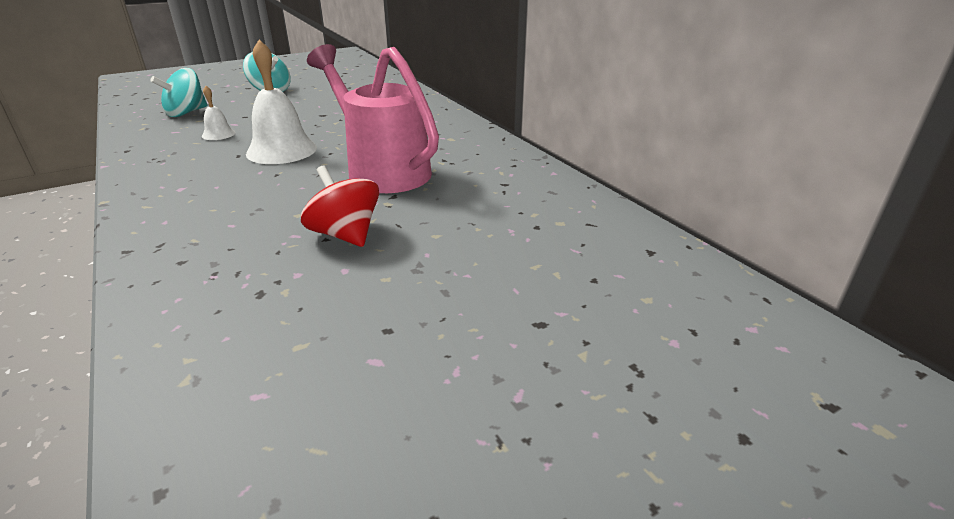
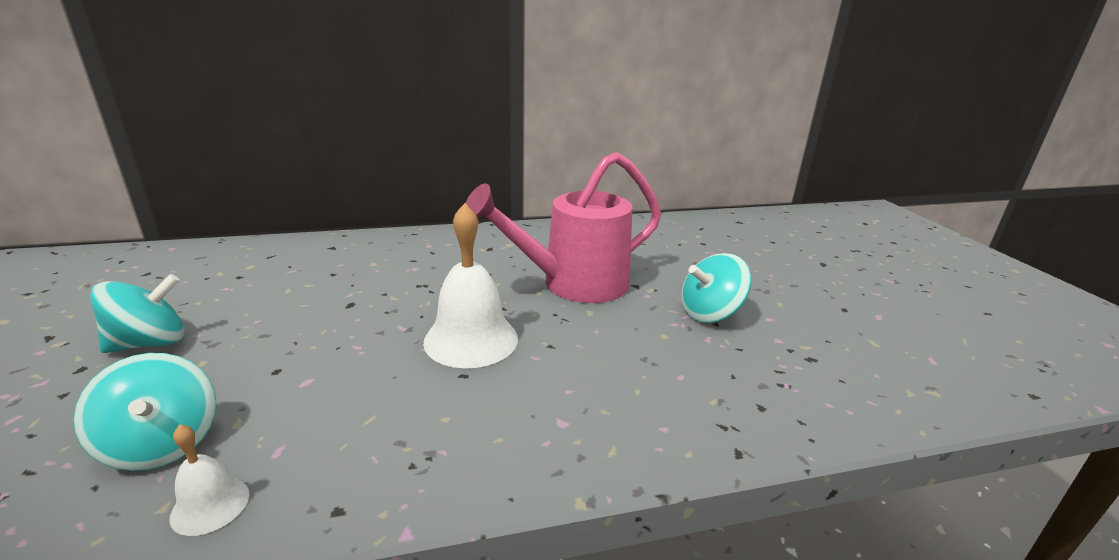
camera: 75 degrees left, 5 degrees down
white bell [202,86,236,140] -> white bell moved to [169,424,249,536]
red spinning top [301,165,379,247] -> turquoise spinning top [681,253,751,323]

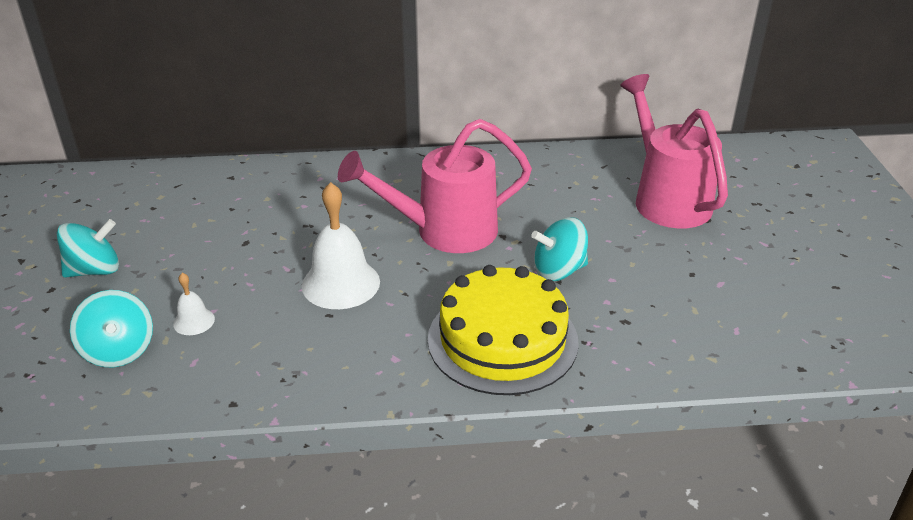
camera: 10 degrees right, 10 degrees up
white bell [169,424,249,536] -> white bell moved to [173,273,215,335]
none -> yellow cake [428,265,579,395]
none -> pink watering can [620,74,728,228]

